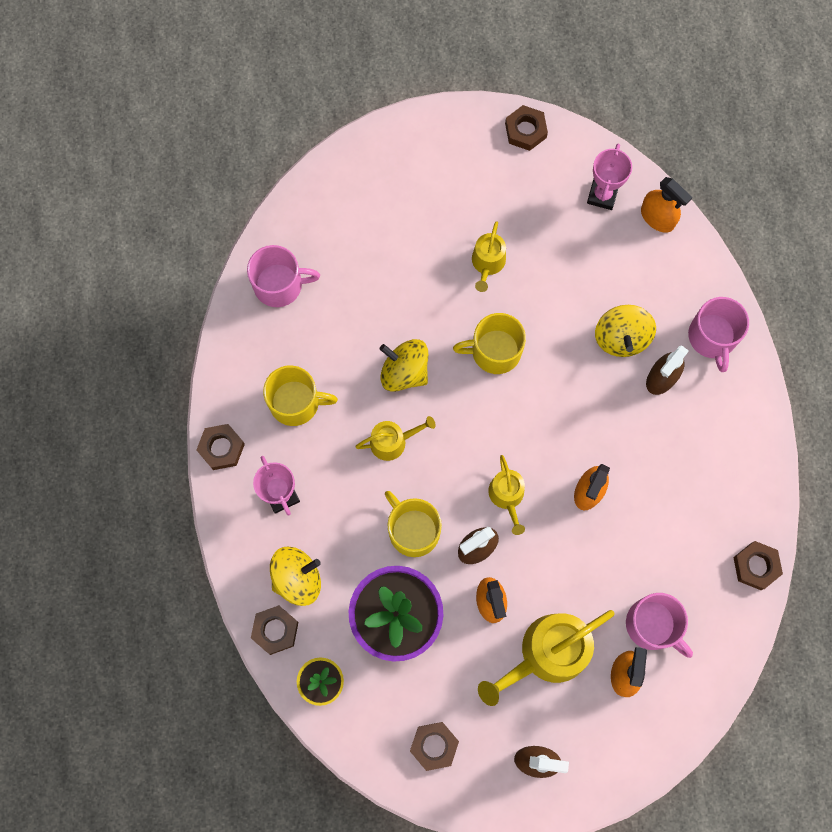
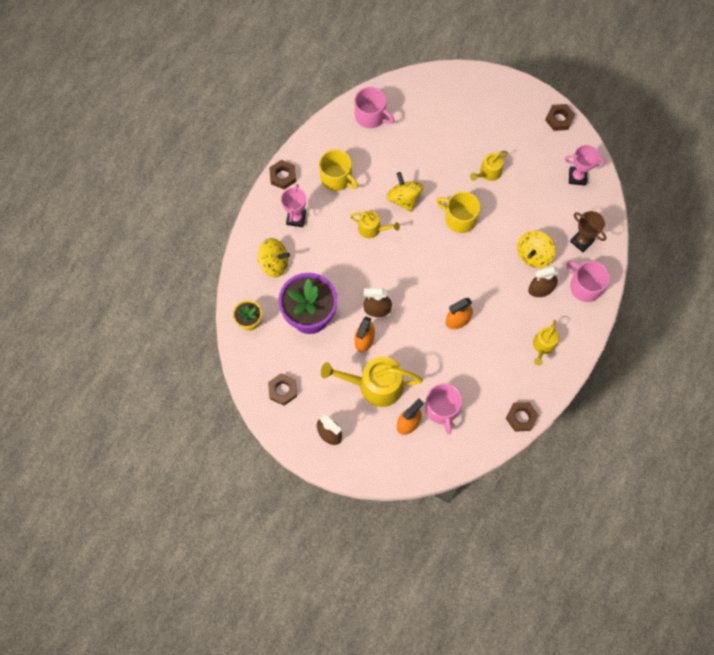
camera: 35 degrees right, 5 degrees down
brown nut [251,605,298,655] -> none
yellow mug [385,491,442,557] -> none
yellow watering can [488,455,525,535] -> yellow watering can moved to [533,320,559,366]
pink trophy [587,144,632,210] -> pink trophy turned 45 degrees clockwise [565,145,605,185]
orange spray bottle [641,177,693,233] -> none
pink mug [688,297,749,372] -> pink mug turned 105 degrees clockwise [566,261,610,302]
none -> brown trophy [570,211,606,252]

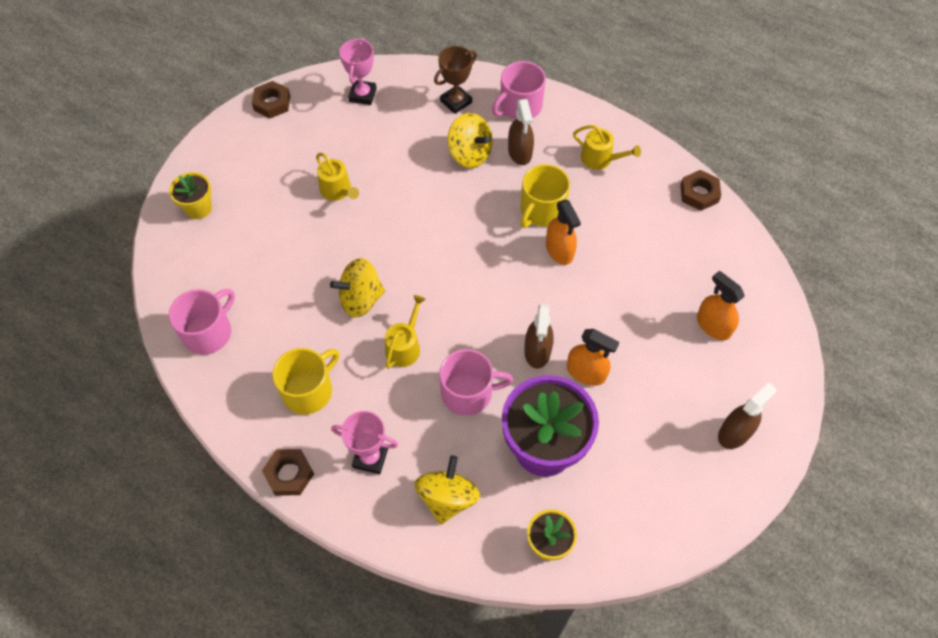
camera: 85 degrees left, 10 degrees down
brown nut [268,373,297,406] -> none
yellow watering can [321,356,423,407] -> none
pink mug [425,383,462,434] -> pink mug moved to [439,349,513,416]
yellow mug [436,192,480,233] -> yellow mug moved to [521,164,570,228]
none -> yellow flower pot [169,172,212,219]

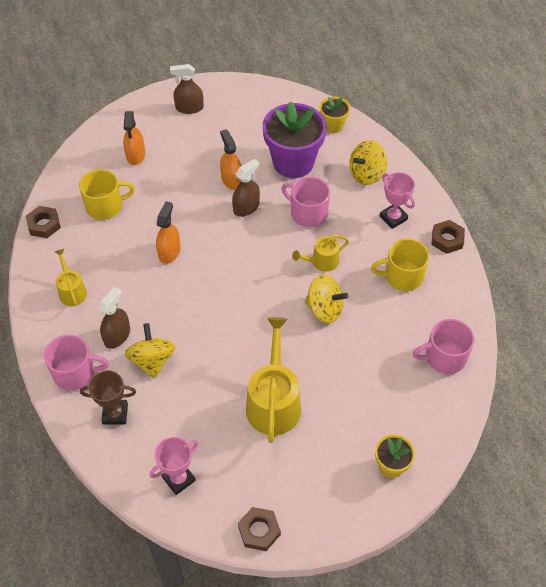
camera: 140 degrees left, 5 degrees down
yellow watering can [316,153,359,201] -> yellow watering can [246,317,301,443], size x1.83
yellow mug [521,164,570,228] -> yellow mug moved to [79,169,135,220]

